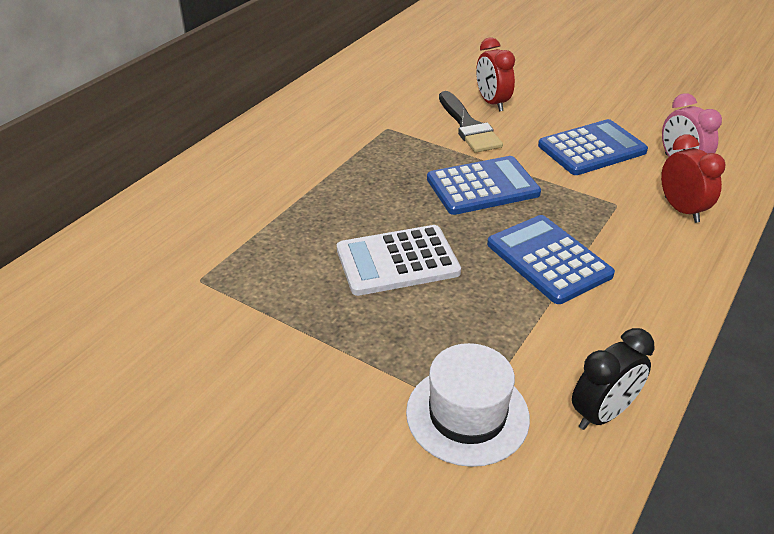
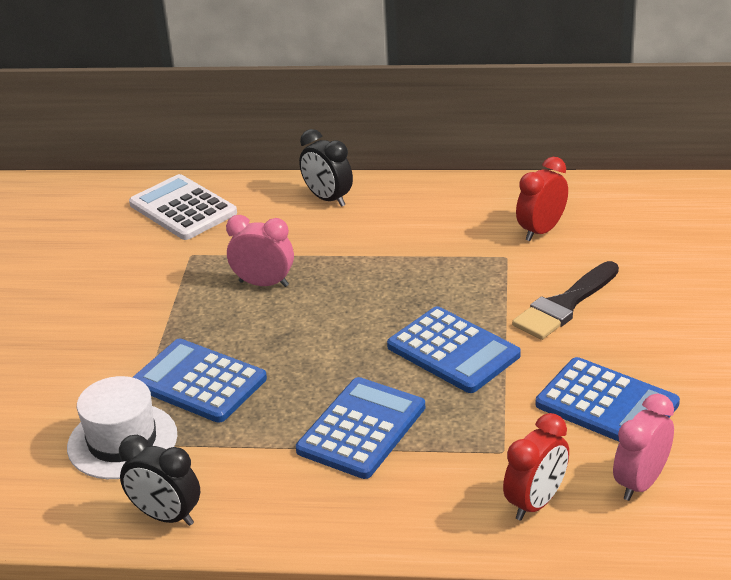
camera: 65 degrees right, 5 degrees down
white calculator [337,225,461,296] -> white calculator moved to [129,174,237,240]
red clock [476,37,515,111] -> red clock moved to [516,157,568,241]
none -> blue calculator [132,339,267,423]
none -> pink clock [226,215,294,287]
none -> black clock [299,129,353,207]

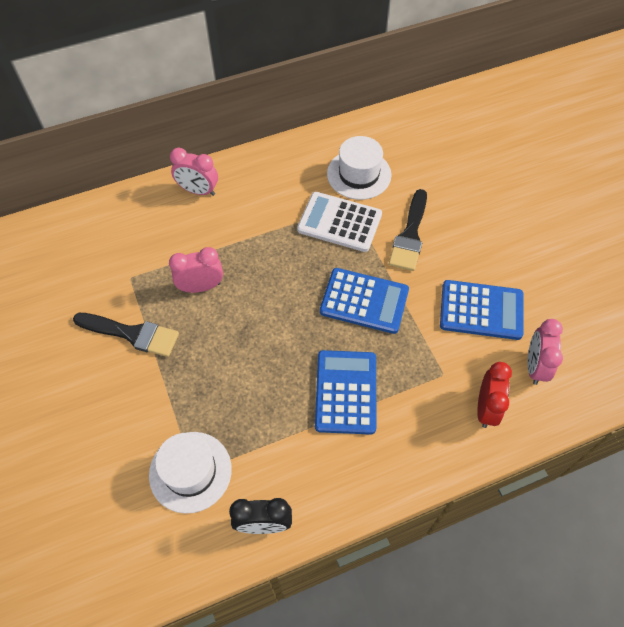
camera: 30 degrees left, 25 degrees up
white calculator [129,174,237,240] -> white calculator moved to [297,192,382,252]
blue calculator [132,339,267,423] -> none
black clock [299,129,353,207] -> pink clock [170,148,218,196]
red clock [516,157,568,241] -> white hat [327,136,392,200]
none -> black brush [73,313,179,357]

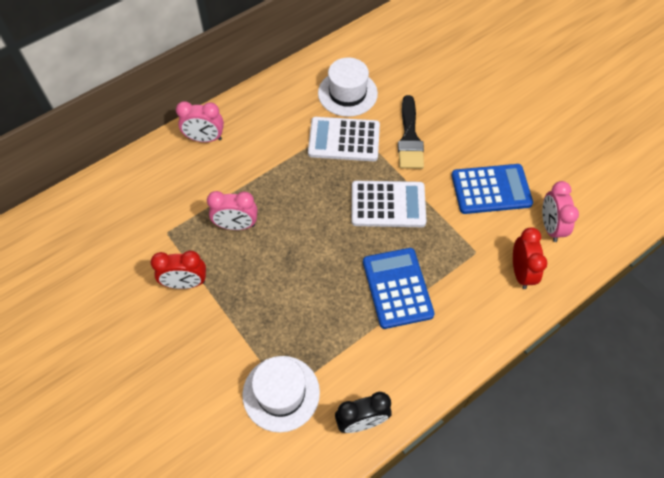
camera: 15 degrees left, 0 degrees up
black brush [73,313,179,357] -> red clock [150,251,206,289]
pink clock [169,247,223,293] -> pink clock turned 150 degrees counterclockwise [207,191,257,230]
blue calculator [320,268,409,334] -> white calculator [352,181,426,227]

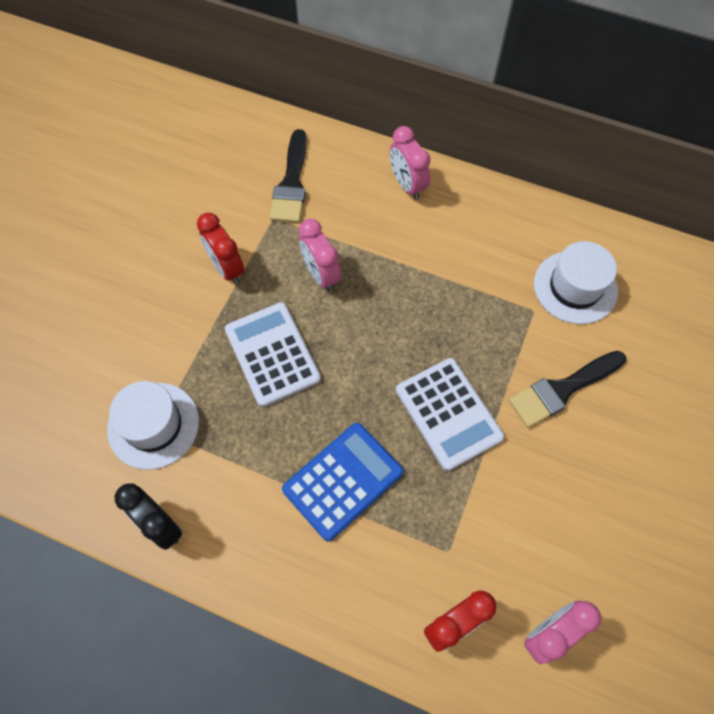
camera: 60 degrees right, 5 degrees up
white calculator [308,117,380,161] -> white calculator moved to [225,302,321,407]
blue calculator [452,164,533,214] -> none
none -> black brush [270,129,306,223]

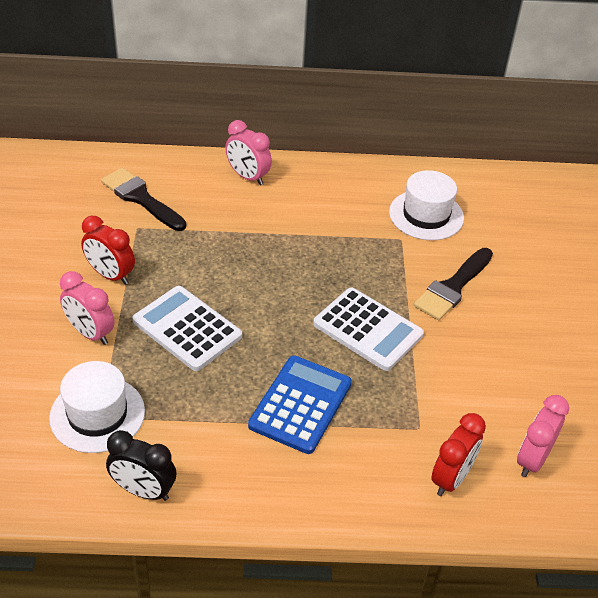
camera: 25 degrees left, 20 degrees down
black brush [270,129,306,223] -> black brush turned 150 degrees clockwise [101,168,186,231]
pink clock [299,219,341,292] -> pink clock moved to [60,271,115,345]

